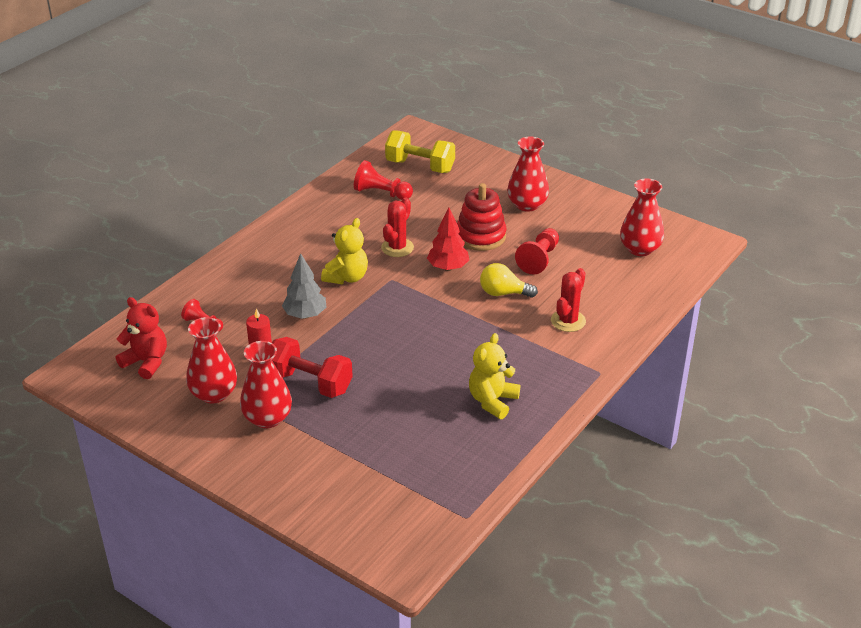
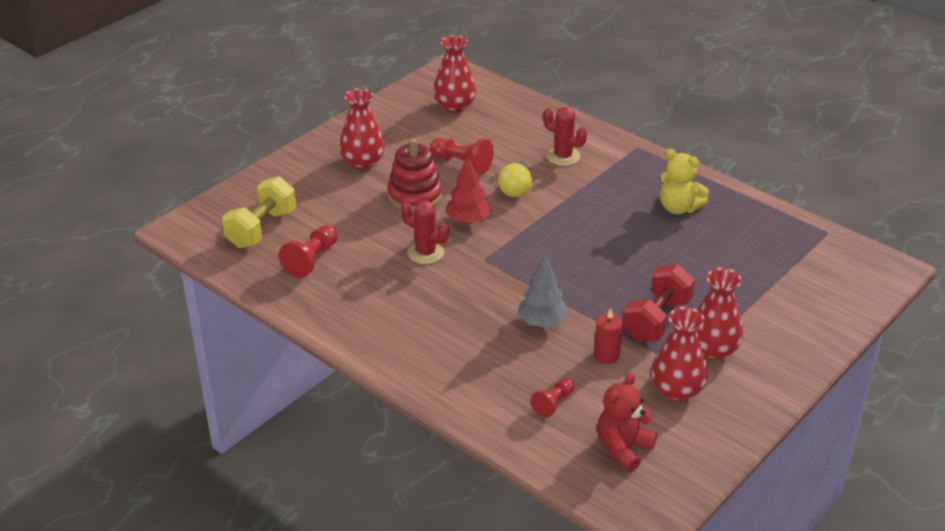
camera: 85 degrees left, 0 degrees up
yellow teddy bear [321,218,368,284] -> none

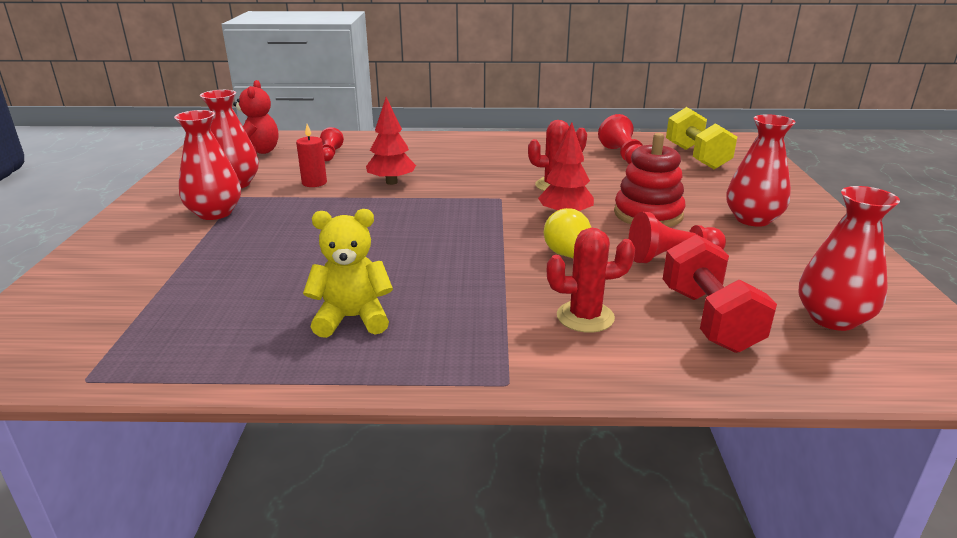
camera: 140 degrees right, 10 degrees down
grey tree [518,255,568,328] -> red tree [366,97,416,185]
red dumbbell [622,264,695,342] -> red dumbbell moved to [663,234,777,353]

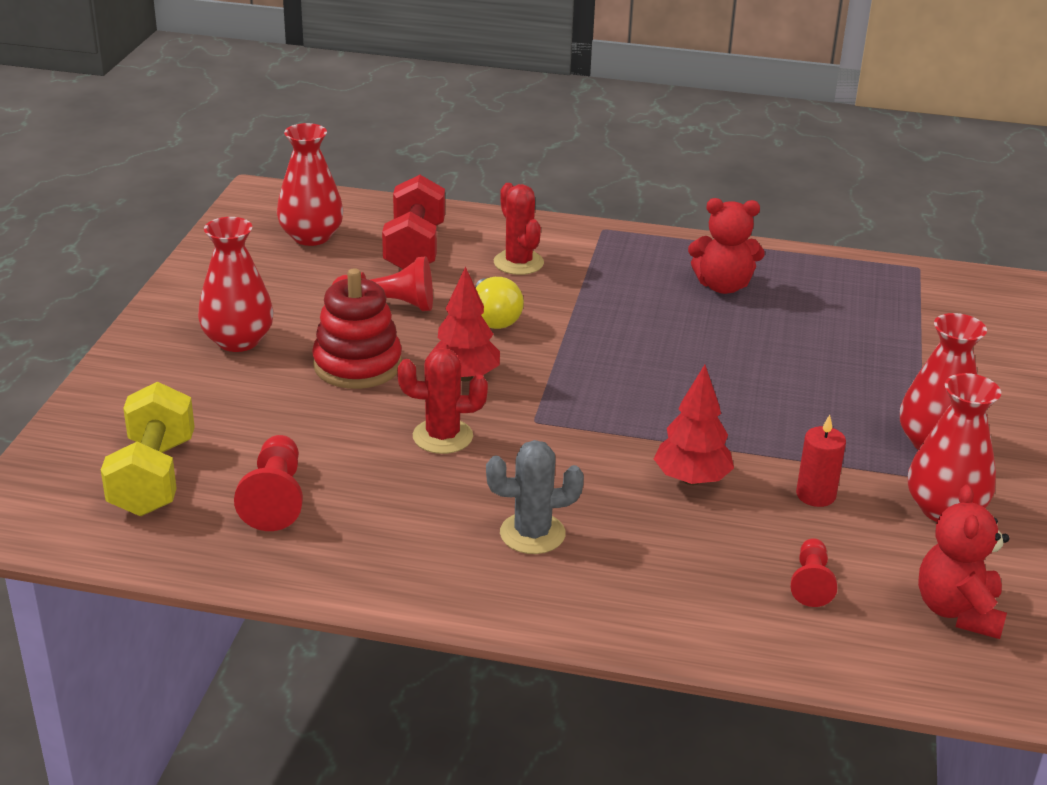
camera: 170 degrees left, 5 degrees up
yellow teddy bear [303,209,393,338] -> red teddy bear [688,198,765,294]
red cactus [547,228,635,333] -> red cactus turned 60 degrees clockwise [494,183,544,275]
none -> grey cactus [486,440,584,554]

